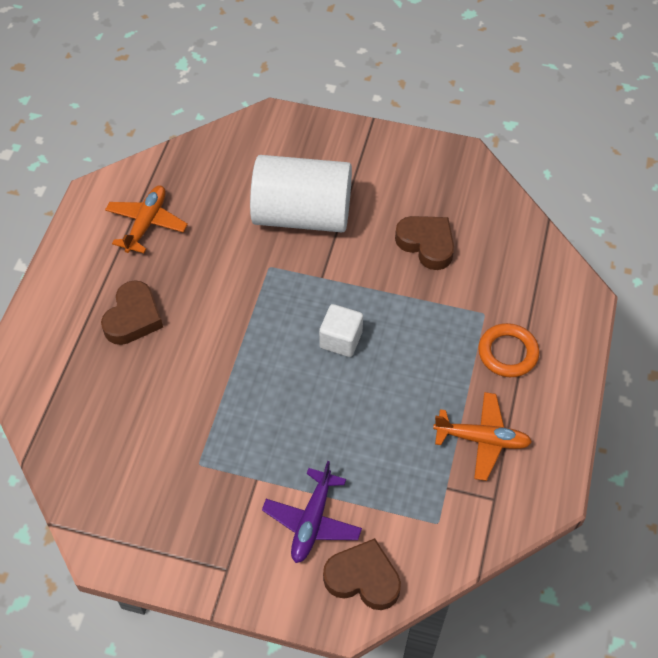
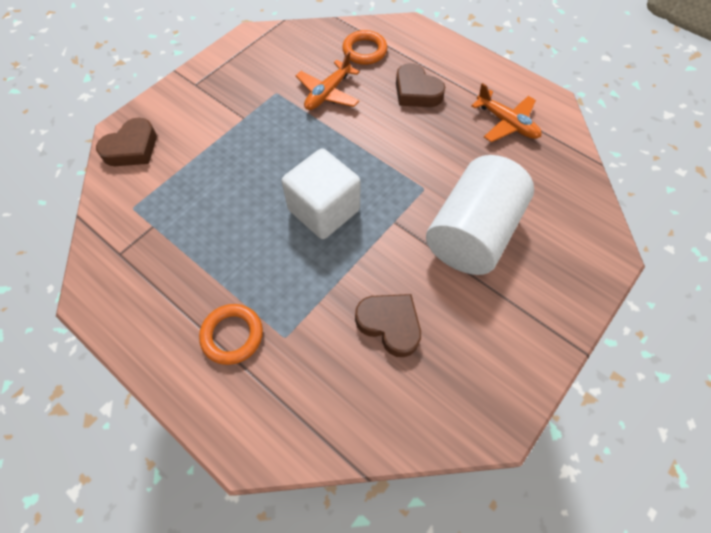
camera: 115 degrees right, 5 degrees up
purple plane [262,461,362,563] -> none
white cube [319,304,363,357] -> white cube [282,149,361,239], size x1.68
brown heart [395,216,454,270] -> brown heart turned 120 degrees counterclockwise [355,294,421,357]
orange plane [433,392,532,481] -> orange plane moved to [296,51,360,110]
none -> orange ring [342,30,387,65]

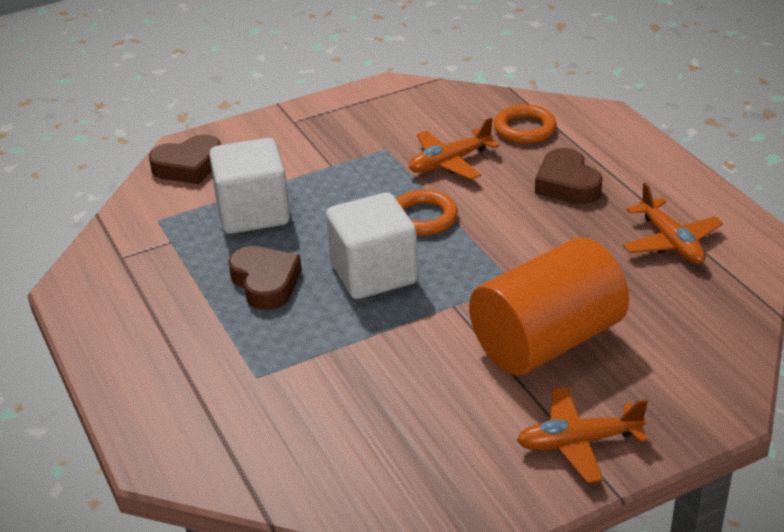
camera: 25 degrees right, 25 degrees down
orange ring [199,304,263,365] -> orange ring moved to [396,190,458,236]
brown heart [355,294,421,357] -> brown heart moved to [228,246,302,310]
white cylinder [426,155,534,275] -> orange cylinder [469,237,629,375]
none -> white cube [209,138,290,234]
none -> orange plane [516,387,648,483]

